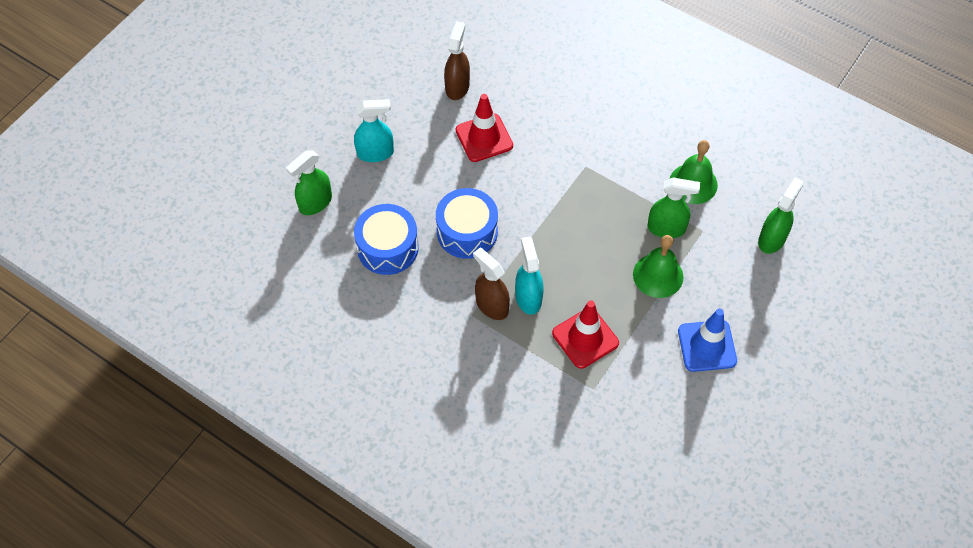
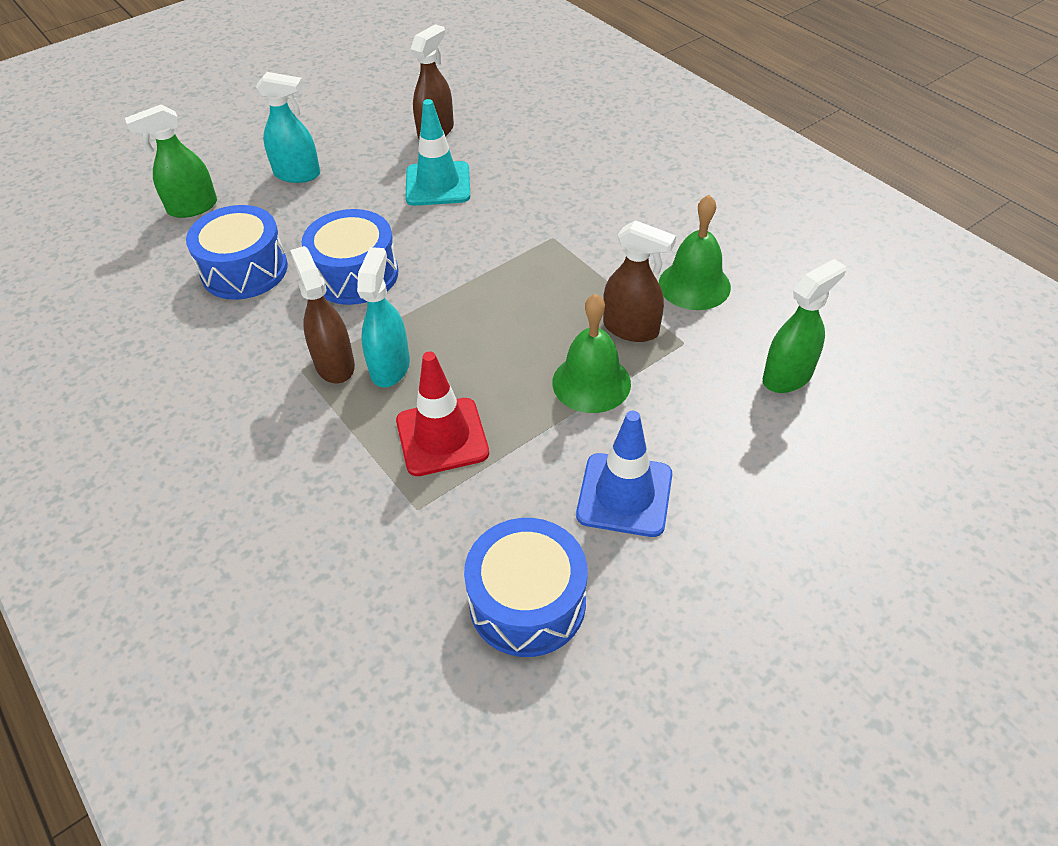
camera: 20 degrees right, 10 degrees down
red traffic cone [456,94,513,162] -> turquoise traffic cone [406,99,470,206]
green spray bottle [647,177,700,238] -> brown spray bottle [603,220,676,342]
none -> blue drum [464,518,588,657]

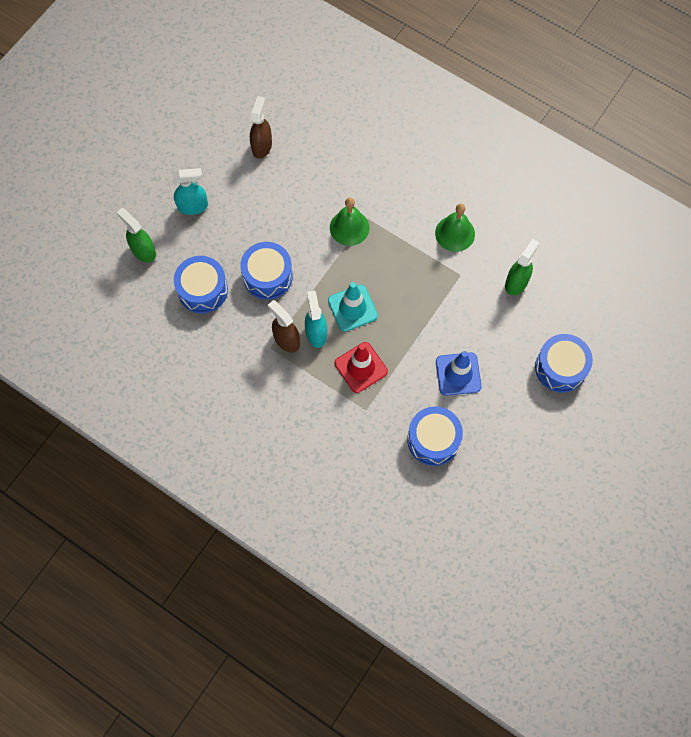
camera: 20 degrees left, 20 degrees up
green spray bottle [125,104,217,218] -> green spray bottle turned 90 degrees clockwise [116,208,156,263]
turquoise traffic cone [406,99,470,206] -> turquoise traffic cone moved to [328,282,378,332]
green bell [552,294,631,413] -> green bell moved to [330,198,369,246]
brown spray bottle [603,220,676,342] -> none
none -> blue drum [535,334,593,392]

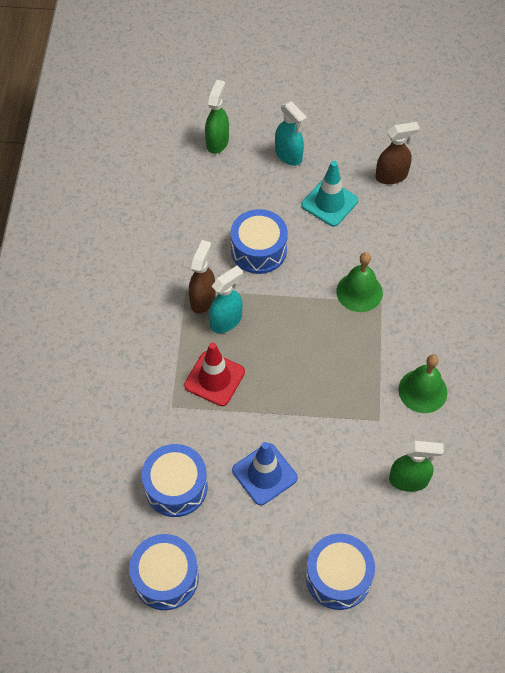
camera: 60 degrees right, 10 degrees down
blue drum [174,256,228,313] -> blue drum moved to [129,534,199,610]
turquoise traffic cone [328,282,378,332] -> turquoise traffic cone moved to [301,161,358,227]

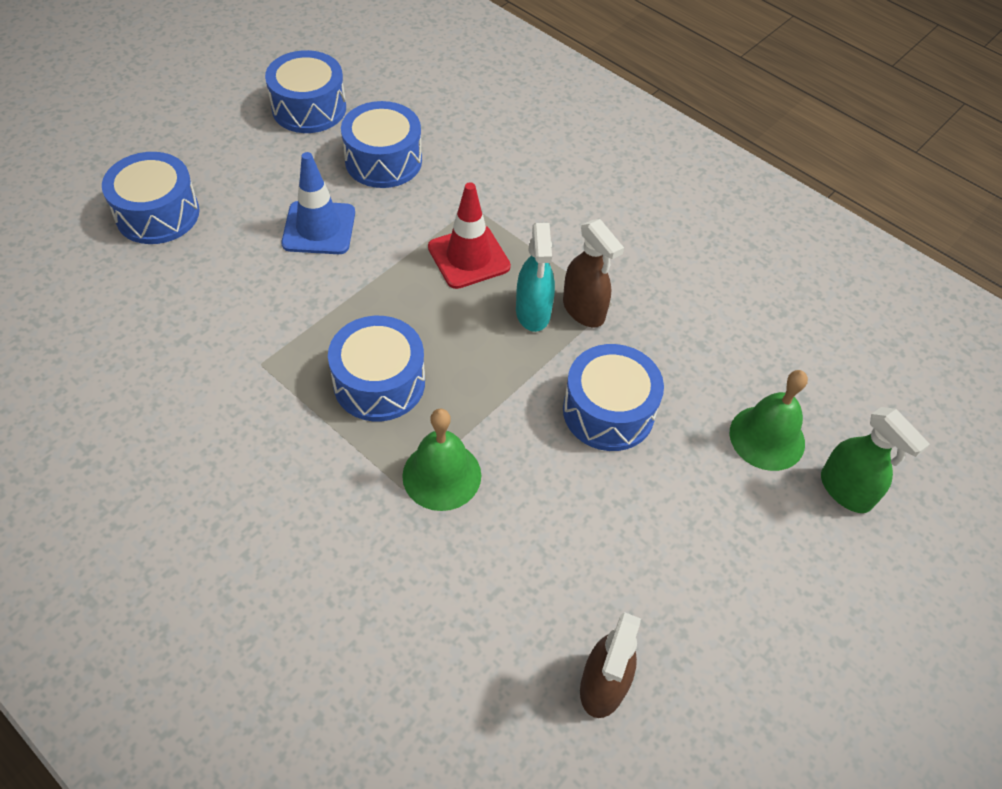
camera: 125 degrees right, 5 degrees down
turquoise spray bottle [275,101,307,166] -> none
turquoise traffic cone [301,161,358,227] -> none
green spray bottle [389,441,444,492] -> none
green bell [398,354,447,413] -> green bell moved to [730,370,808,471]
none -> blue drum [328,316,425,421]

